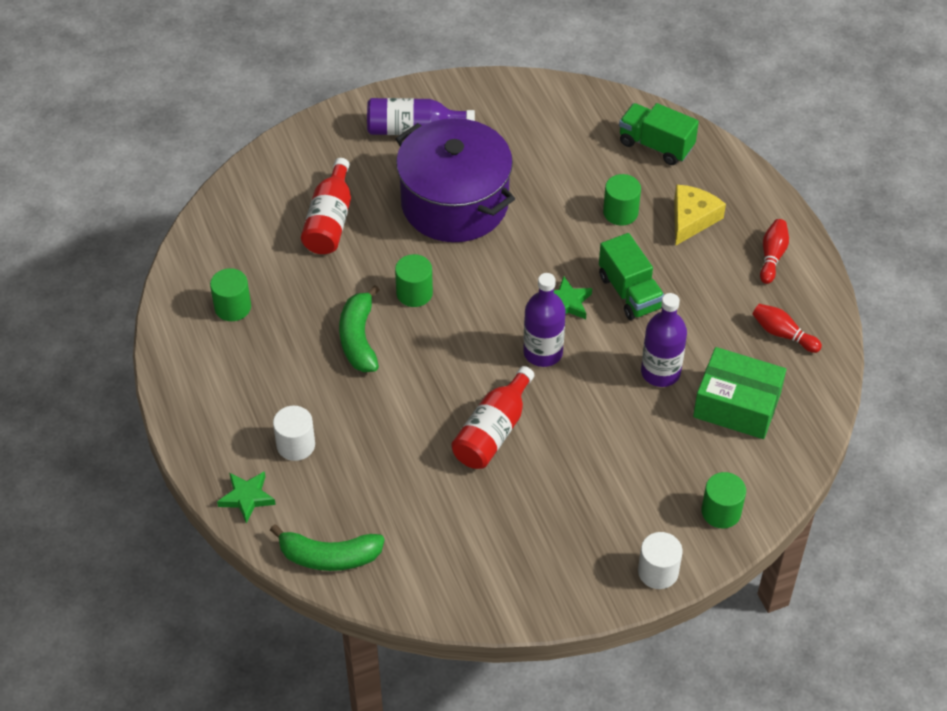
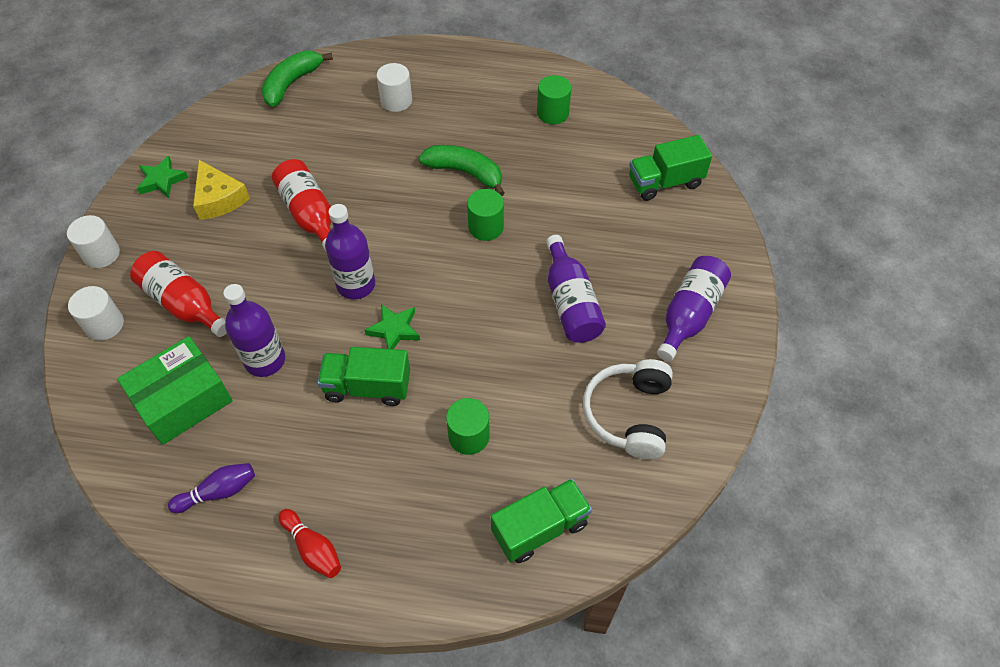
camera: 120 degrees right, 5 degrees up
green star [217,471,276,524] -> green star moved to [137,156,188,198]
red bottle [301,158,351,254] -> red bottle moved to [130,251,227,337]
purple pot [396,118,515,242] -> purple bottle [546,235,606,343]
yellow cheese [674,184,726,246] -> yellow cheese moved to [193,160,250,220]
green cylinder [702,472,746,529] -> white cylinder [68,286,124,341]
red bowling pin [752,304,822,353] -> purple bowling pin [168,463,255,513]
none -> white headphones [583,359,673,459]
none -> green truck [629,135,712,201]

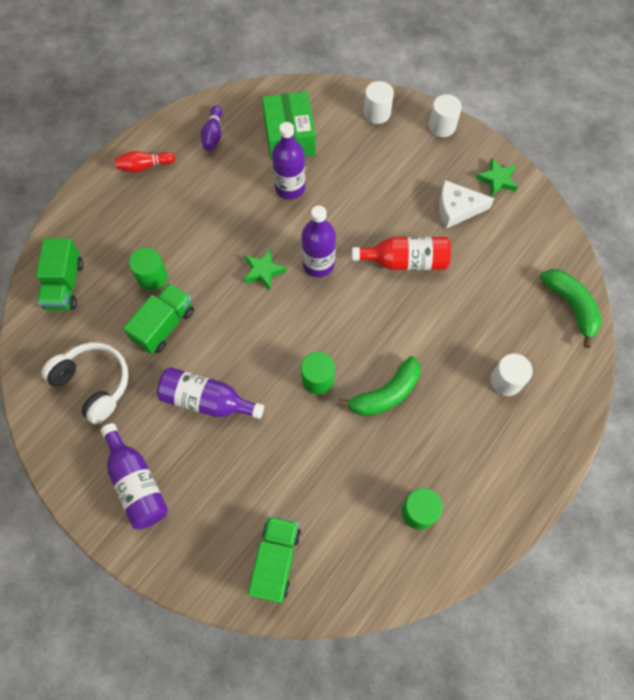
camera: 120 degrees right, 10 degrees up
red bottle [130,251,227,337] -> none
yellow cheese [193,160,250,220] -> white cheese [439,180,494,229]
green truck [317,347,410,406] -> green truck moved to [123,283,194,354]

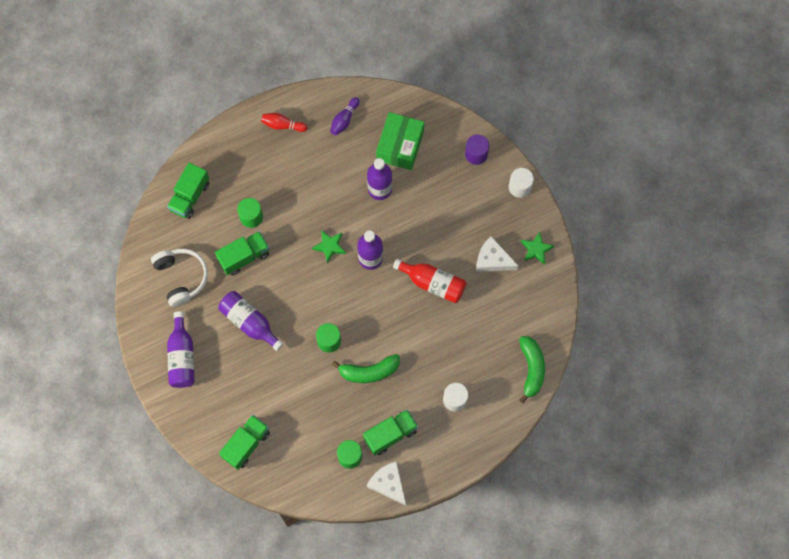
camera: 25 degrees right, 5 degrees up
white cylinder [364,81,394,124] -> purple cylinder [465,135,489,165]
none -> green truck [363,409,418,455]
none -> white cheese [367,461,406,506]

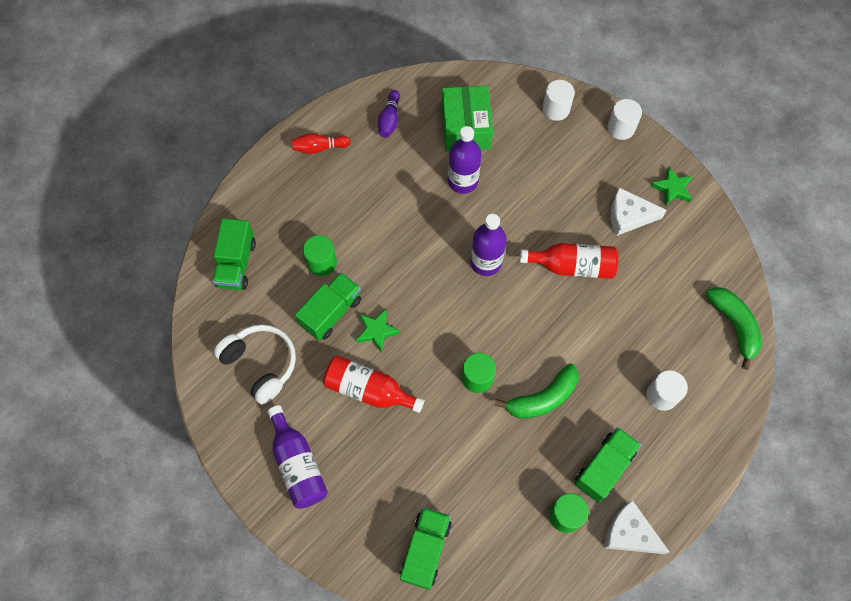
camera: 20 degrees left, 5 degrees down
purple bottle [218,291,284,351] -> red bottle [323,355,425,413]
green star [312,230,346,263] -> green star moved to [356,309,400,353]
purple cylinder [465,135,489,165] -> white cylinder [542,80,575,121]

